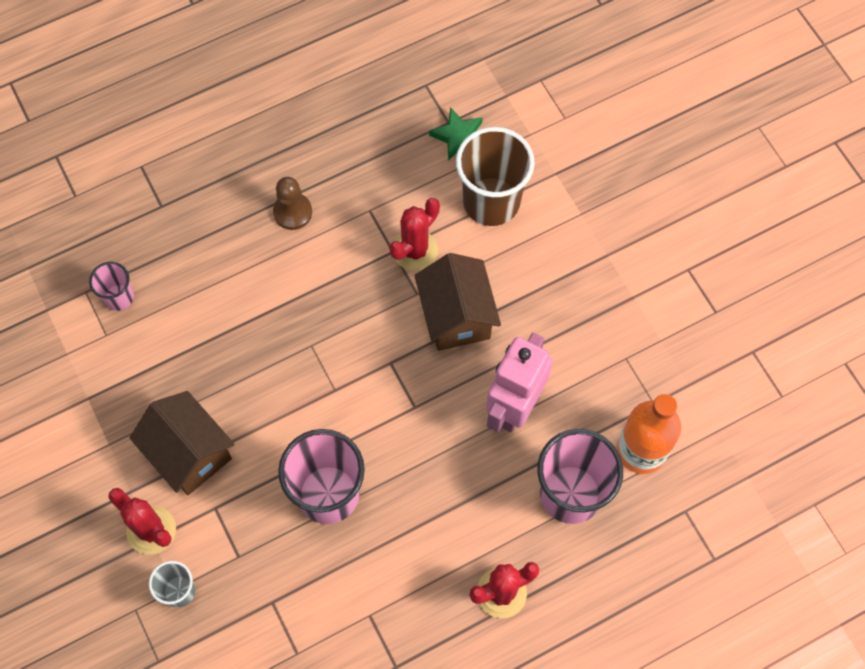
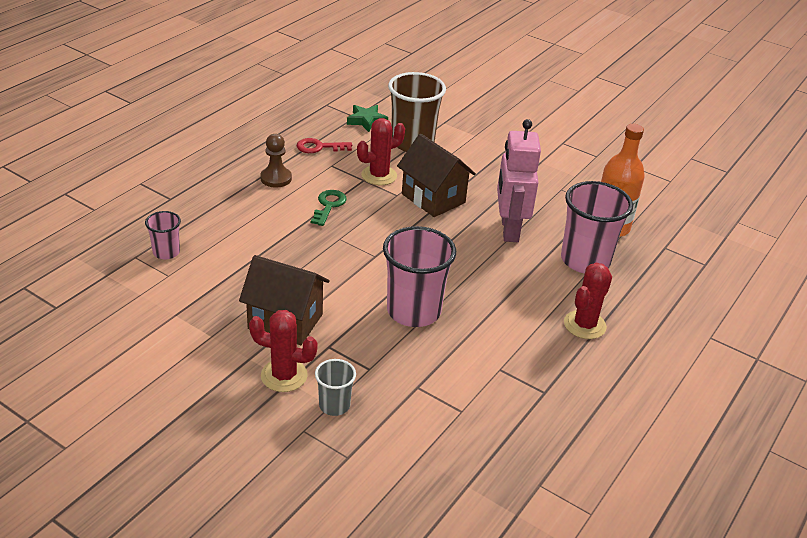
camera: 30 degrees left, 30 degrees down
red cactus [389,198,440,271] -> red cactus turned 45 degrees clockwise [357,118,405,185]
none -> red key [297,138,352,153]
none -> green key [311,190,347,226]

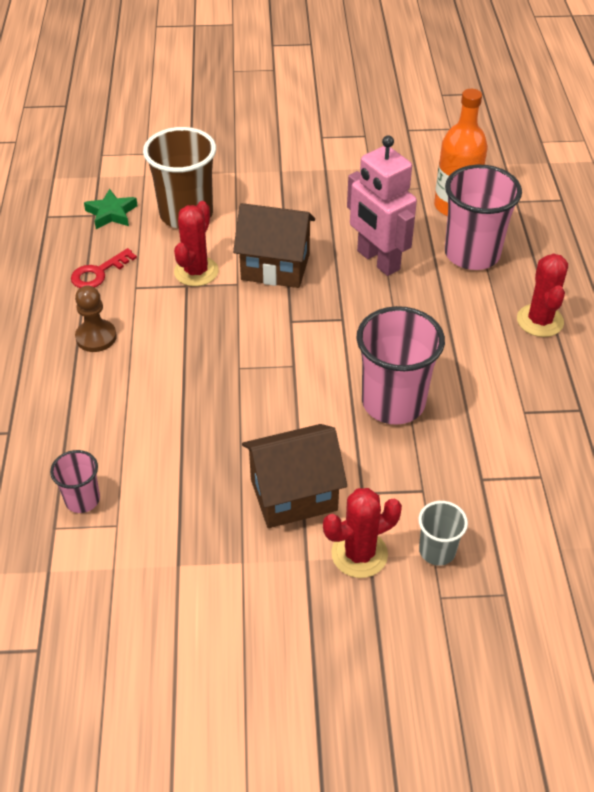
camera: 35 degrees left, 10 degrees up
green key [311,190,347,226] -> none

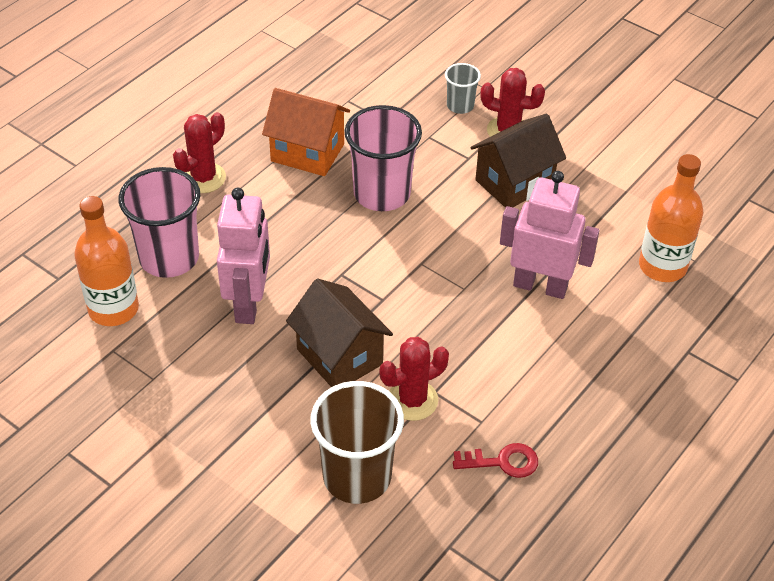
camera: 140 degrees left, 0 degrees up
pink cup [50,450,100,513] -> orange bottle [639,154,703,282]
brown pawn [75,286,117,352] -> none
green star [84,189,138,229] -> none
brown house [242,424,347,528] -> brown house turned 60 degrees counterclockwise [470,114,566,208]
none -> orange house [262,88,350,176]
none -> pink robot [500,171,599,299]

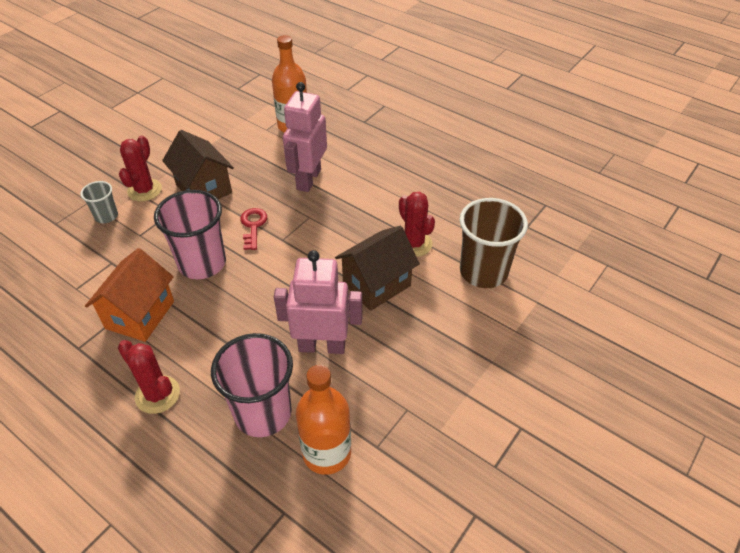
camera: 90 degrees left, 0 degrees up
red key [453,443,538,478] -> red key moved to [240,208,267,250]

